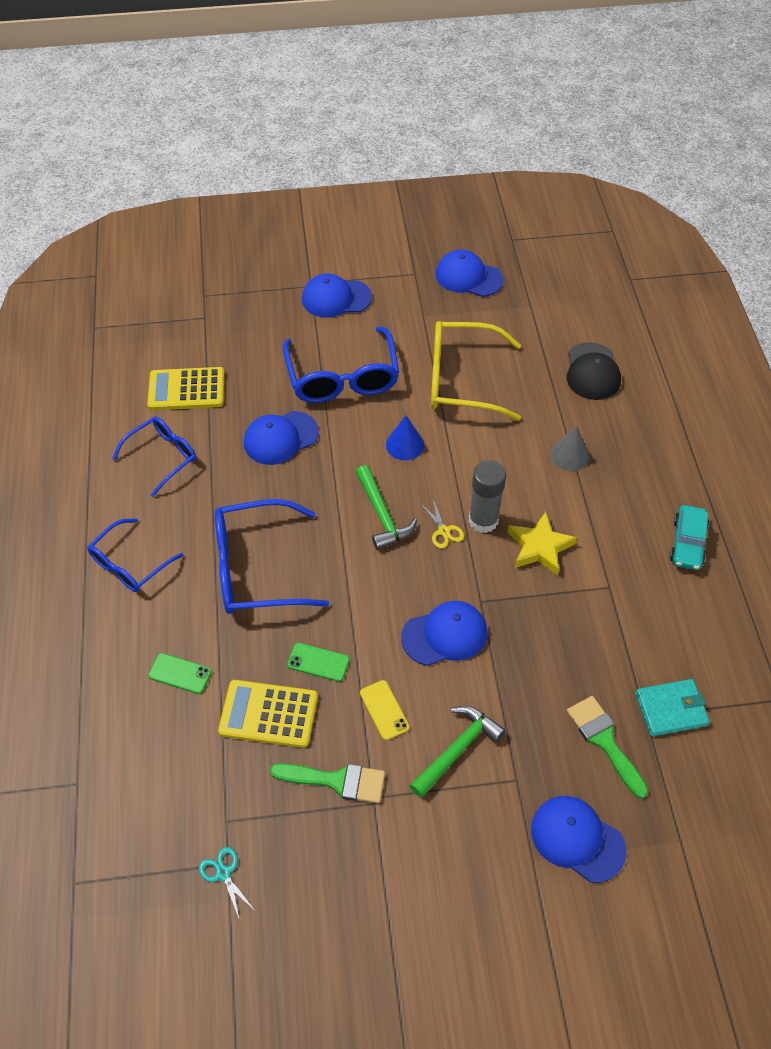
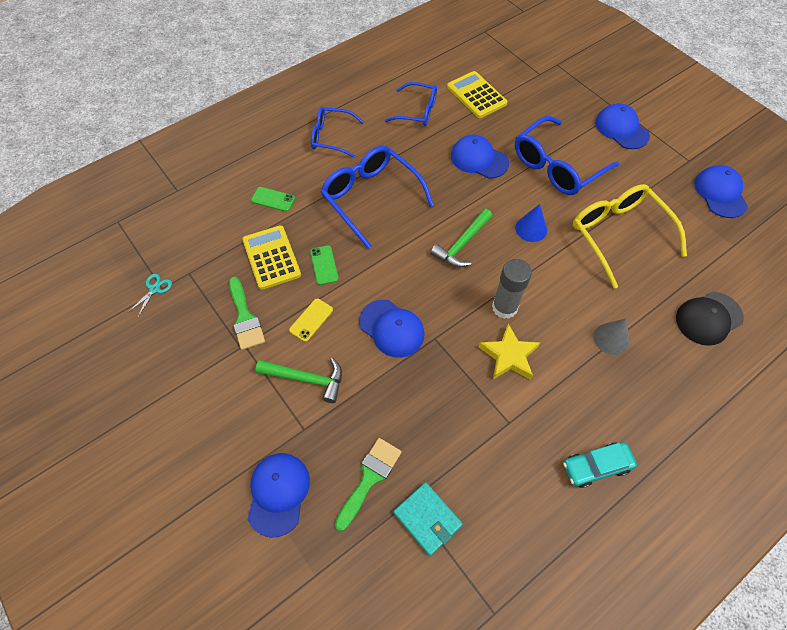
camera: 60 degrees right, 5 degrees up
green phone [149,653,212,694] -> green phone turned 60 degrees counterclockwise [251,187,295,212]
yellow scissors [420,500,464,548] -> none

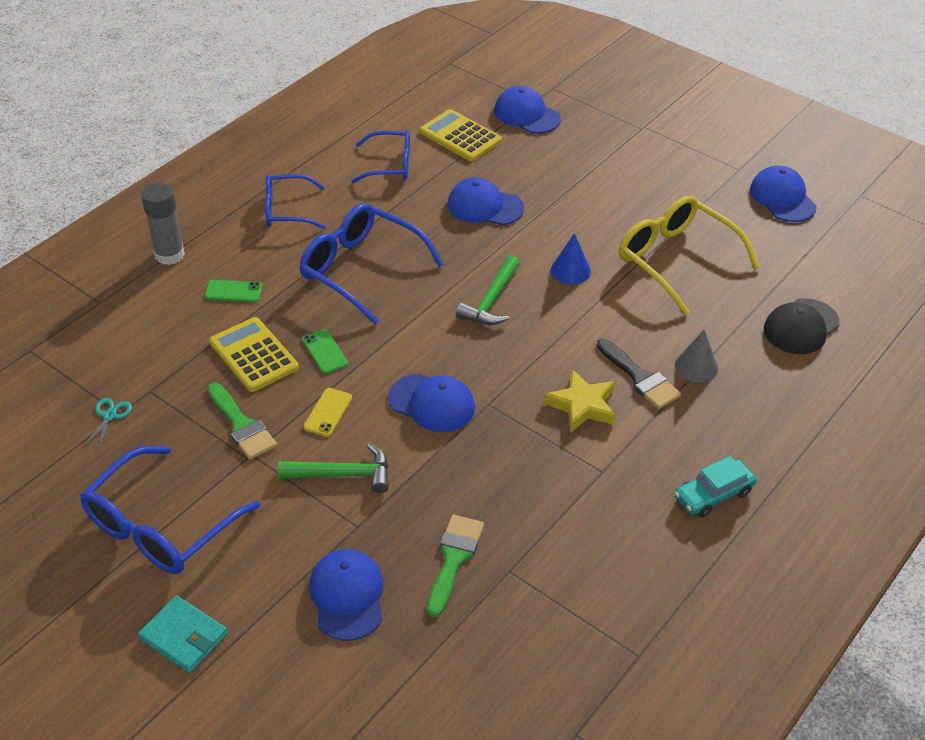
camera: 15 degrees left, 15 degrees down
turquoise wallet [394,482,463,556] -> turquoise wallet moved to [138,596,228,673]
grey glue stick [492,259,532,319] -> grey glue stick moved to [141,183,185,265]
blue glasses [515,116,619,195] -> blue glasses moved to [80,446,260,574]
blue cap [595,103,650,149] -> blue cap moved to [494,86,561,134]
none -> black brush [597,339,681,409]

